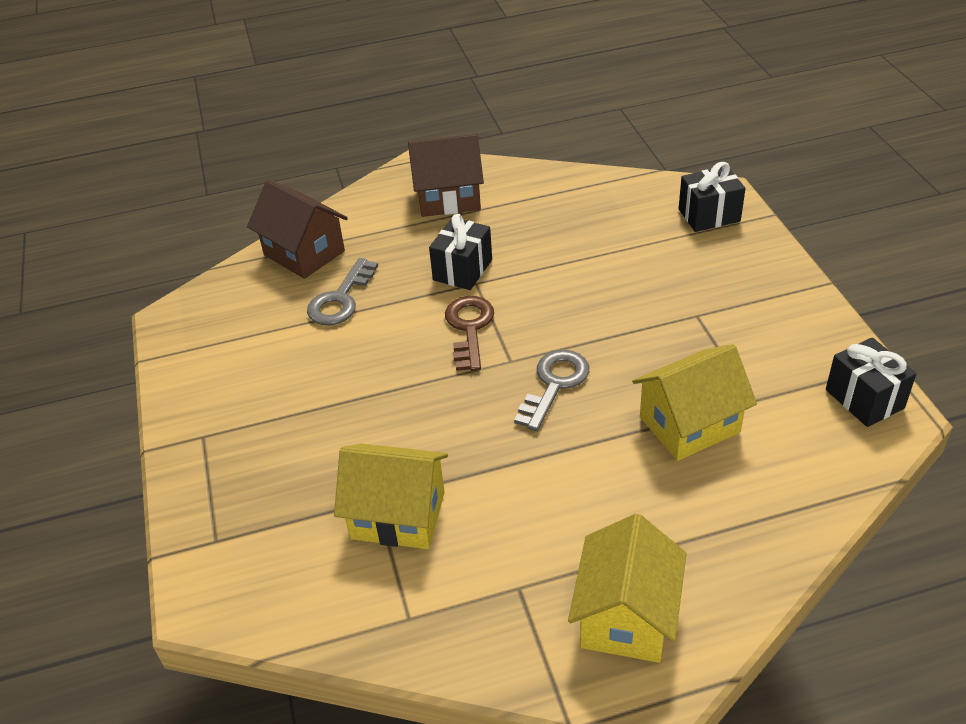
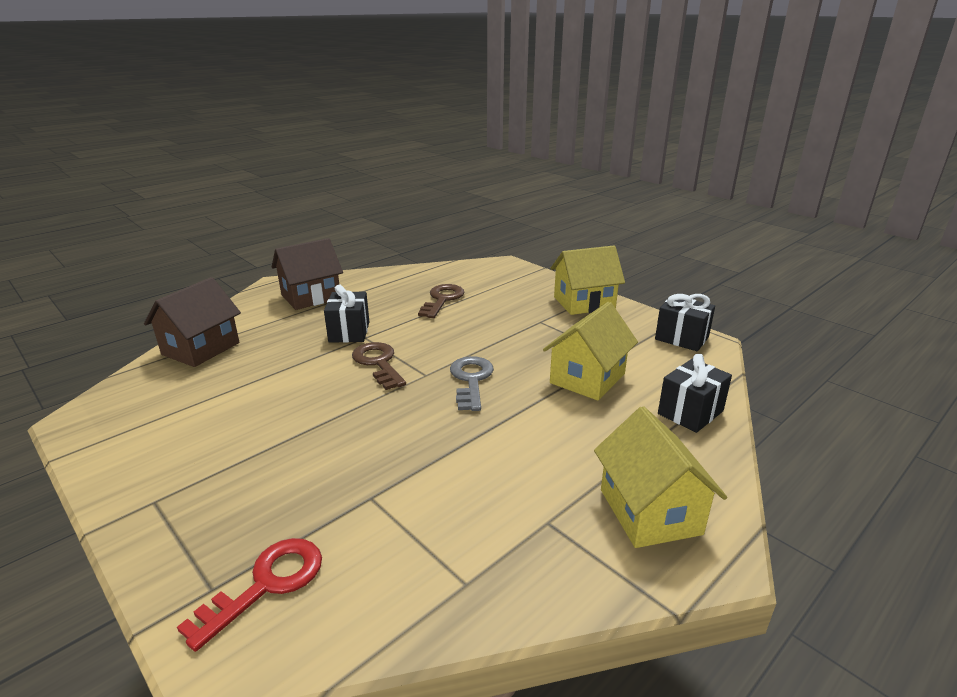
camera: 30 degrees left, 15 degrees down
brown house [247,180,348,279] -> brown house turned 75 degrees counterclockwise [144,277,241,367]
grey key [307,258,378,325] -> none
yellow house [334,443,448,549] -> yellow house moved to [550,245,625,315]
black gift [679,162,746,232] -> black gift moved to [658,354,732,433]
none -> red key [177,538,322,652]
none -> brown key [418,284,464,318]

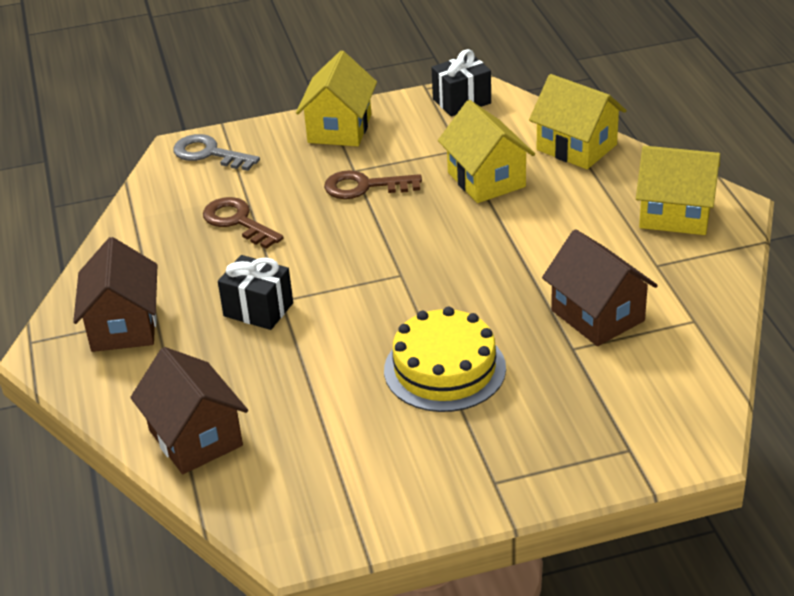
camera: 60 degrees left, 10 degrees up
red key [177,538,322,652] -> none
brown key [352,342,406,390] -> brown key moved to [324,170,422,199]
grey key [450,356,494,411] -> grey key moved to [173,134,260,171]
black gift [658,354,732,433] -> yellow house [529,74,627,169]
none -> yellow cake [384,307,506,412]
none -> brown house [542,229,658,346]

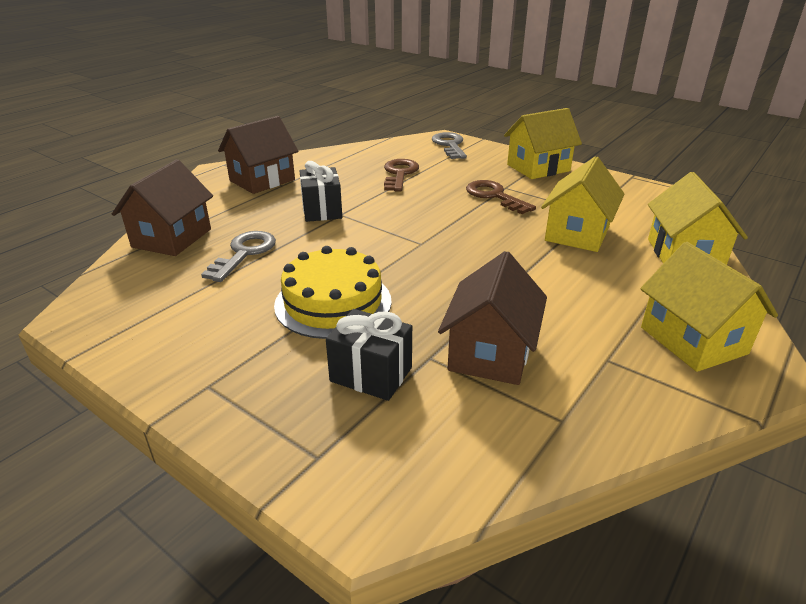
camera: 50 degrees right, 5 degrees down
black gift [431,49,491,116] -> black gift moved to [326,309,412,401]
none -> grey key [201,231,276,282]

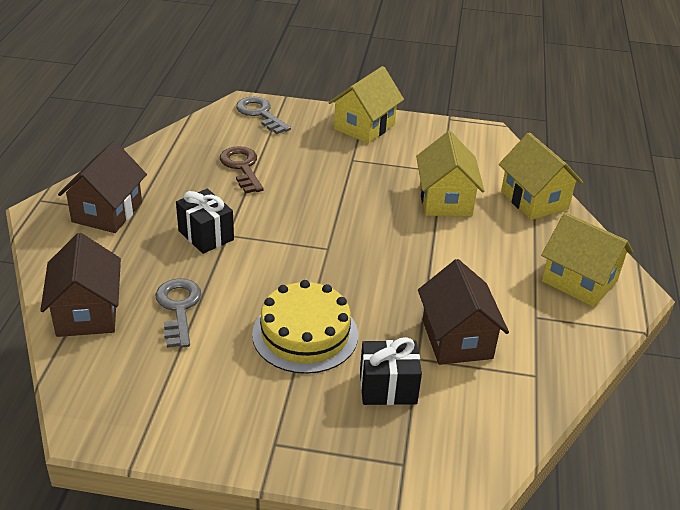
camera: 30 degrees left, 5 degrees up
brown key [466,180,536,214] -> none

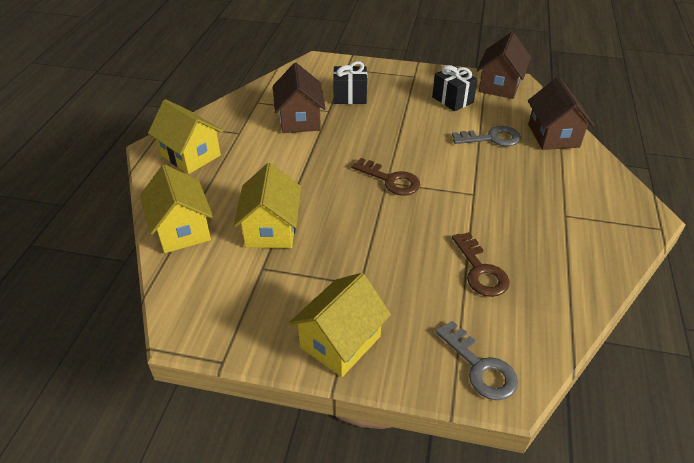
camera: 175 degrees left, 5 degrees up
brown house [58,141,147,233] -> brown house moved to [477,32,531,99]
grey key [155,279,201,348] -> grey key turned 90 degrees counterclockwise [452,126,521,146]
black gift [176,189,234,254] -> black gift moved to [432,65,478,111]
yellow cake [252,280,358,374] -> none
none -> brown key [351,158,420,196]

